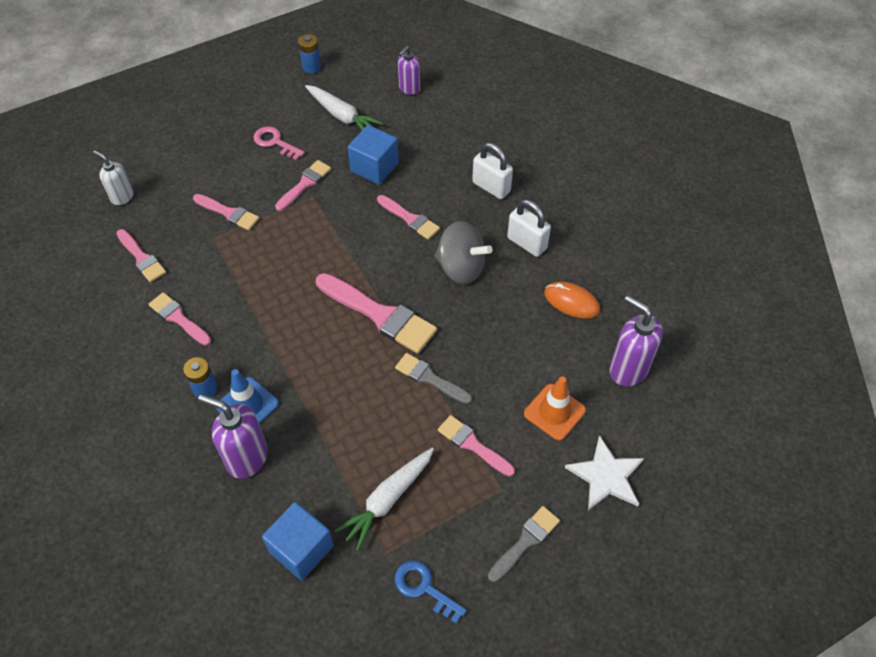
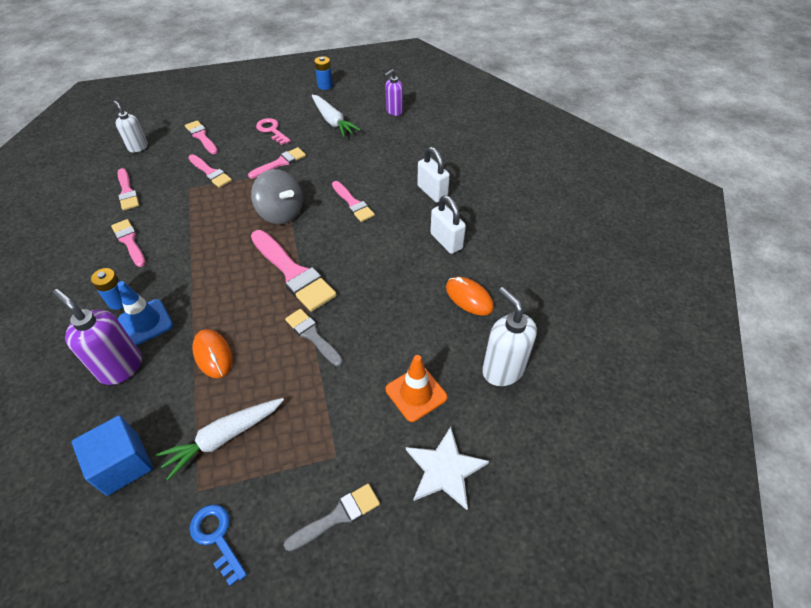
camera: 15 degrees right, 5 degrees down
blue cube [348,125,399,185] -> none
grey spinning top [435,221,492,284] -> grey spinning top moved to [251,169,303,224]
pink brush [438,415,515,476] -> pink brush moved to [185,120,218,154]
purple soap dispenser [609,295,663,386] -> white soap dispenser [482,287,537,386]
none -> orange mouse [192,329,232,378]

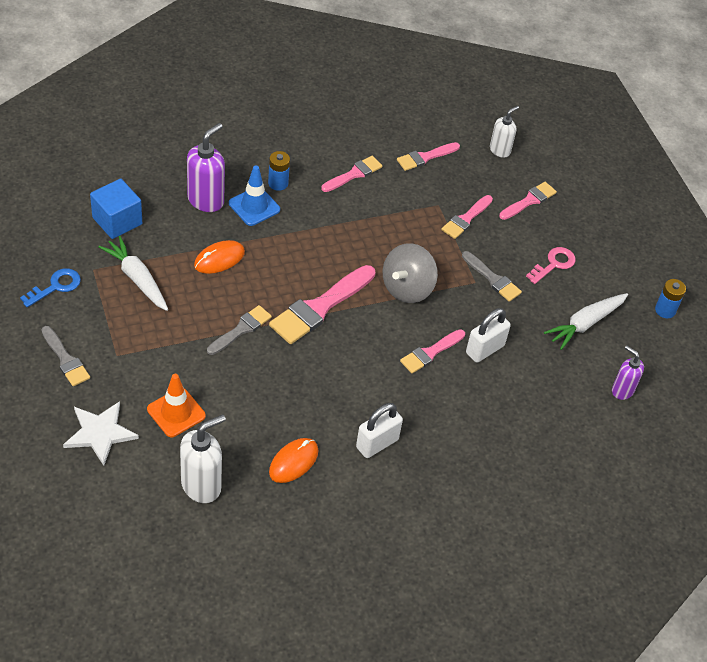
camera: 80 degrees right, 0 degrees up
pink brush [248,147,306,179] -> grey brush [462,251,522,302]
white padlock [417,147,450,203] -> white padlock moved to [466,308,511,363]

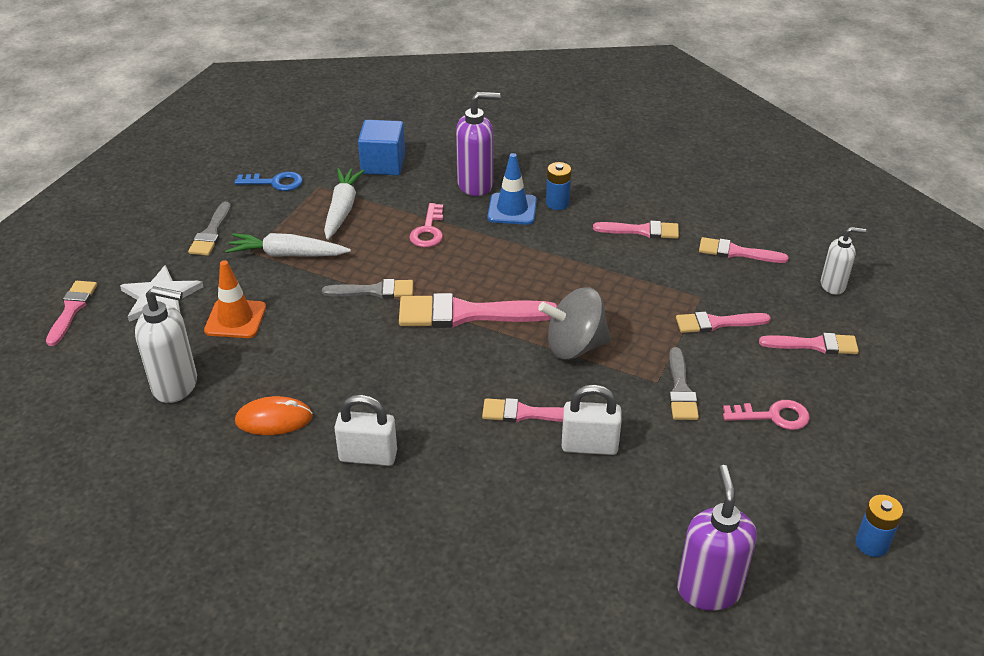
camera: 50 degrees right, 10 degrees down
orange mouse [194,240,245,274] -> pink key [409,203,443,248]
white carrot [544,293,628,350] -> white carrot moved to [225,233,351,257]
purple soap dispenser [612,346,644,400] -> purple soap dispenser [677,465,757,611], size x1.60
none -> pink brush [46,281,97,346]

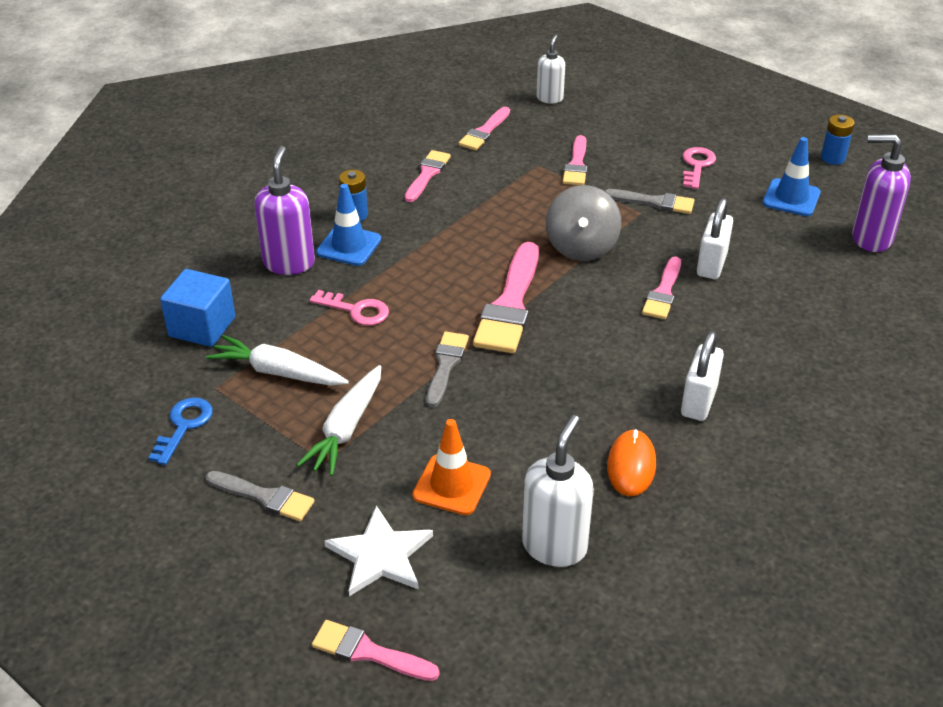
camera: 75 degrees left, 0 degrees up
pink brush [759,333,859,354] -> none
none -> blue traffic cone [763,137,821,216]

